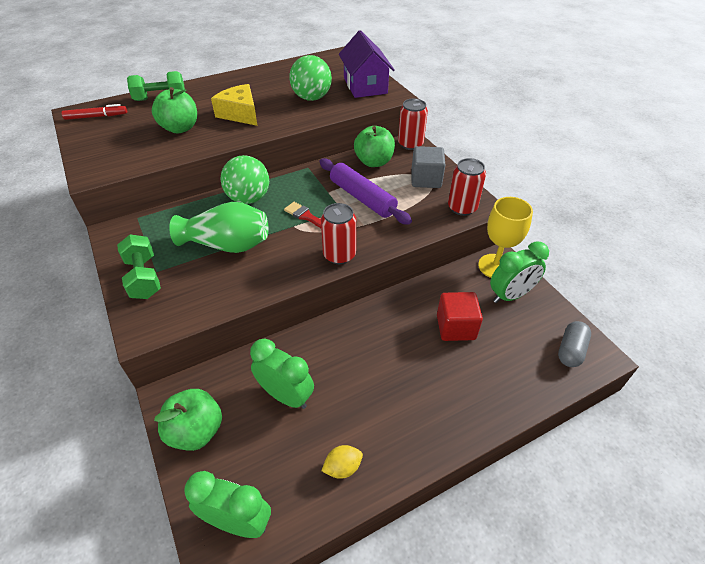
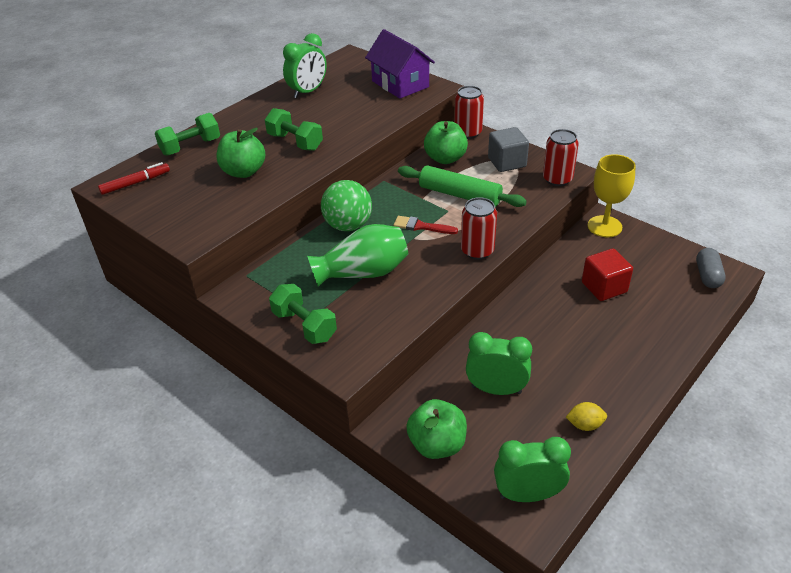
camera: 20 degrees left, 5 degrees down
yellow cheese [211,84,258,126] -> green dumbbell [265,108,323,151]
green ball [289,55,332,101] -> none
purple rolling pin [320,158,412,225] -> green rolling pin [398,165,527,207]
yellow lemon [321,445,363,479] -> yellow lemon turned 45 degrees clockwise [566,402,607,431]
green clock [490,241,549,303] -> green clock moved to [283,33,327,98]

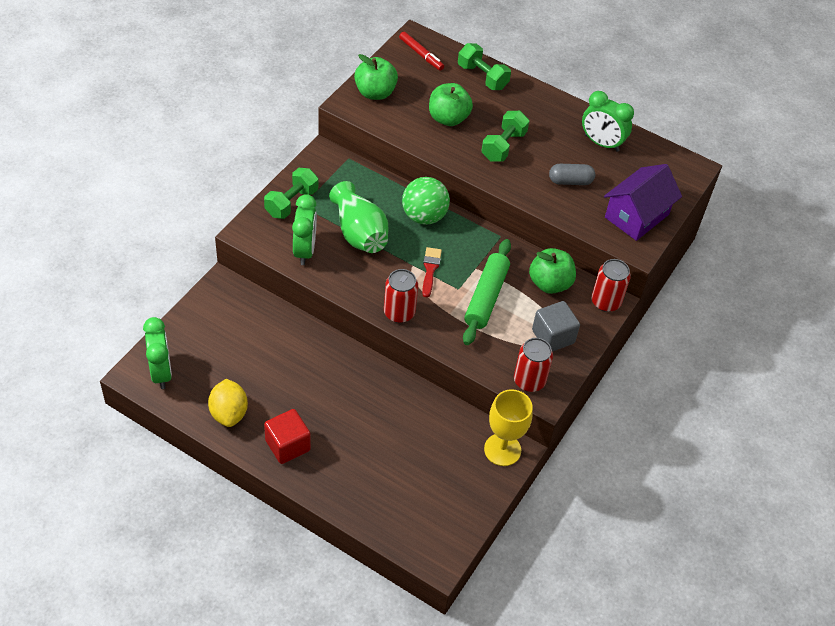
camera: 75 degrees right, 10 degrees up
green apple [406,399,467,459] -> green apple moved to [354,54,398,100]
green clock [466,332,532,395] -> green clock moved to [292,194,317,265]
yellow lemon [566,402,607,431] -> yellow lemon [208,379,248,427], size x1.63
red cube [582,249,633,301] -> red cube moved to [264,409,311,464]
grey capsule [696,248,726,288] -> grey capsule moved to [549,164,595,185]

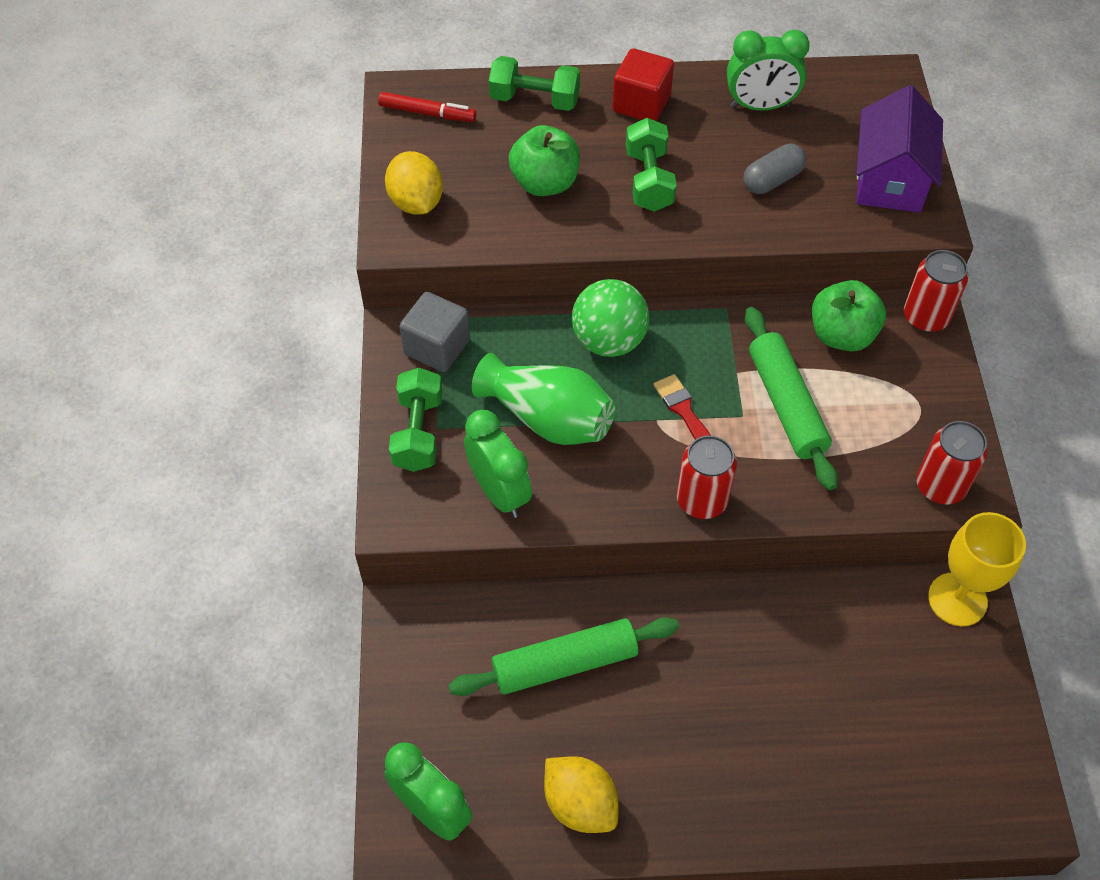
camera: 30 degrees left, 5 degrees up
red cube [264,409,311,464] -> red cube moved to [612,48,674,121]
green apple [354,54,398,100] -> yellow lemon [385,151,443,215]
grey cube [532,301,580,352] -> grey cube moved to [399,292,470,372]
none -> green rolling pin [449,617,679,696]

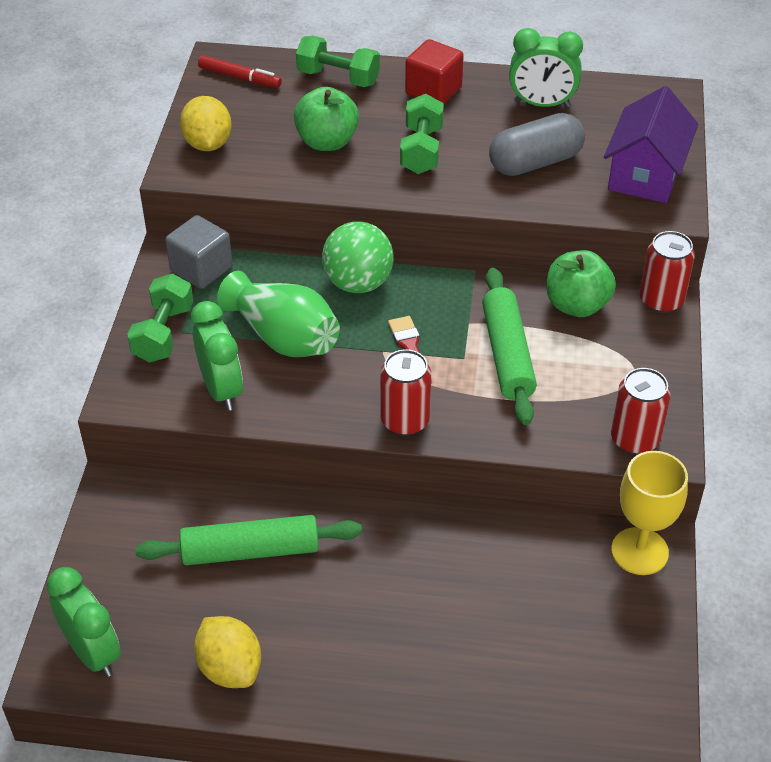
camera: 10 degrees right, 10 degrees down
grey capsule [743,144,806,194] -> grey capsule [489,113,585,176], size x1.53

